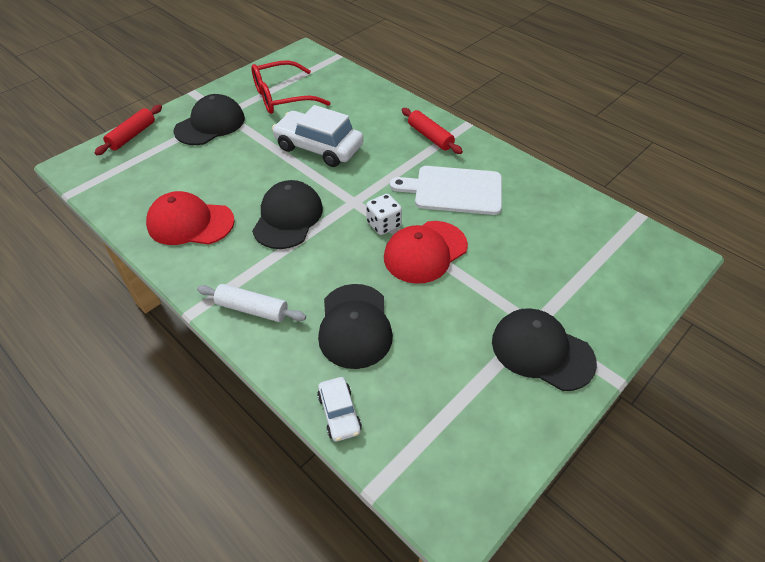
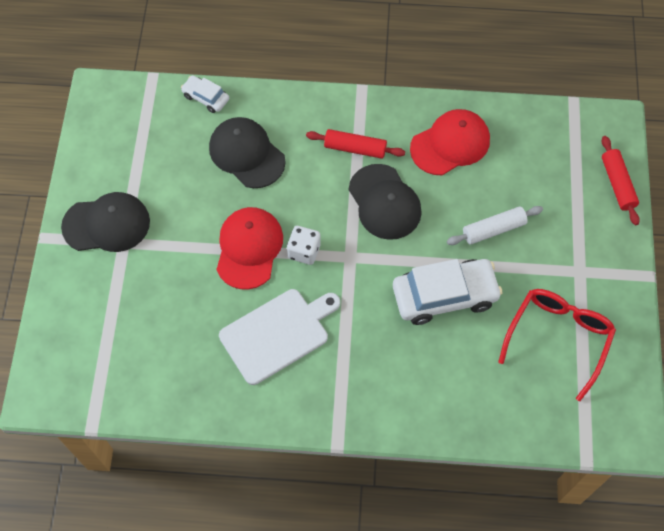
camera: 140 degrees right, 15 degrees up
black cap [173,94,245,145] -> none
white rolling pin [197,284,306,322] -> white rolling pin moved to [447,206,543,245]
red rolling pin [402,108,463,154] -> red rolling pin moved to [306,129,405,159]

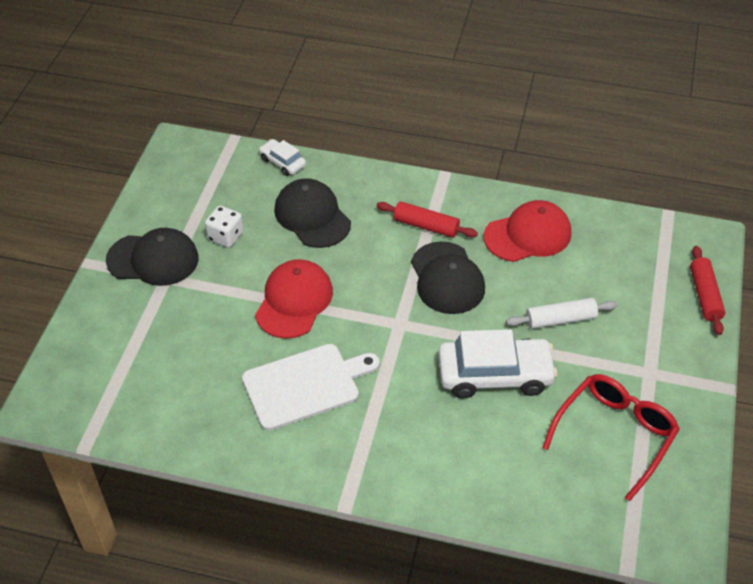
camera: 10 degrees right, 15 degrees down
white dice [287,226,321,265] -> white dice moved to [205,206,243,248]

